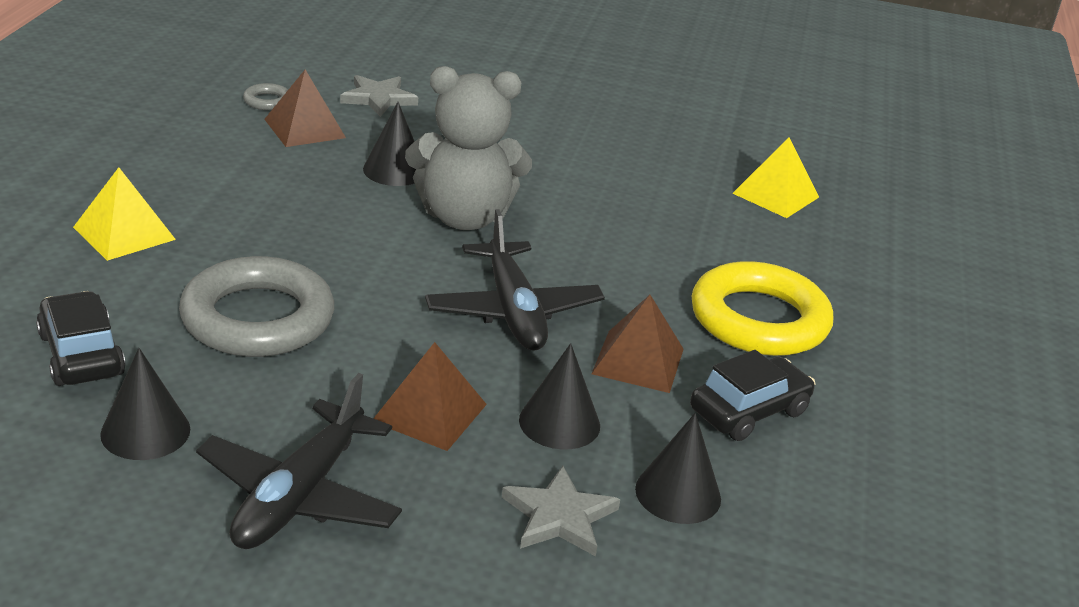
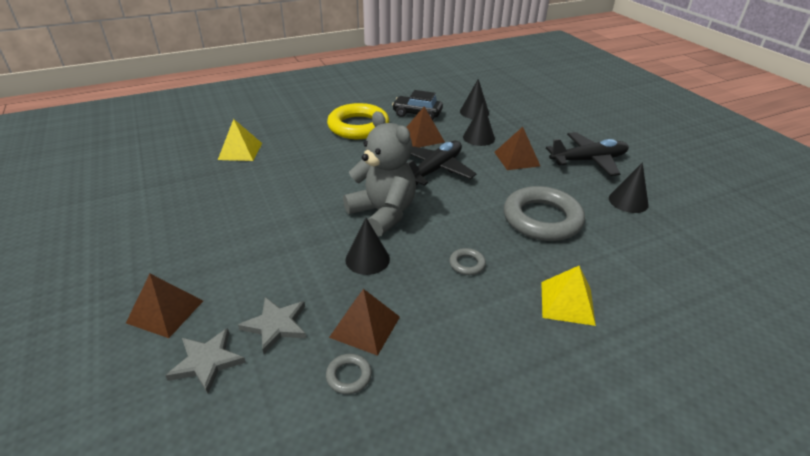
camera: 125 degrees left, 5 degrees up
black car [36,291,126,386] -> none
grey star [502,466,620,556] -> grey star moved to [165,328,246,394]
none -> brown pyramid [126,274,203,338]
none -> grey ring [449,248,486,275]

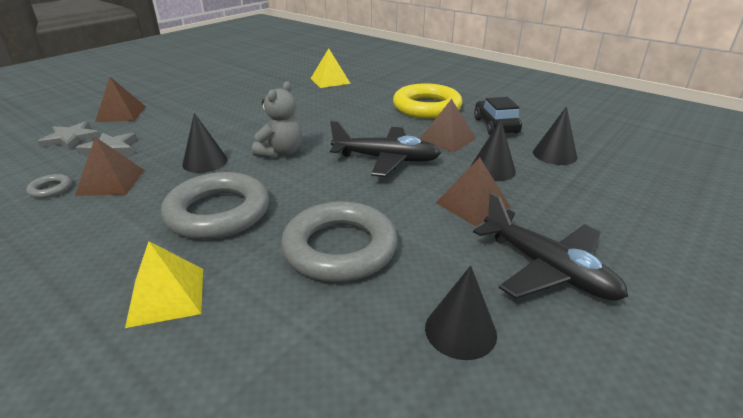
camera: 65 degrees right, 5 degrees down
grey teddy bear [343,111,416,237] -> grey teddy bear [252,81,302,158], size x0.65
grey ring [449,248,486,275] -> grey ring [161,172,269,239], size x2.44

